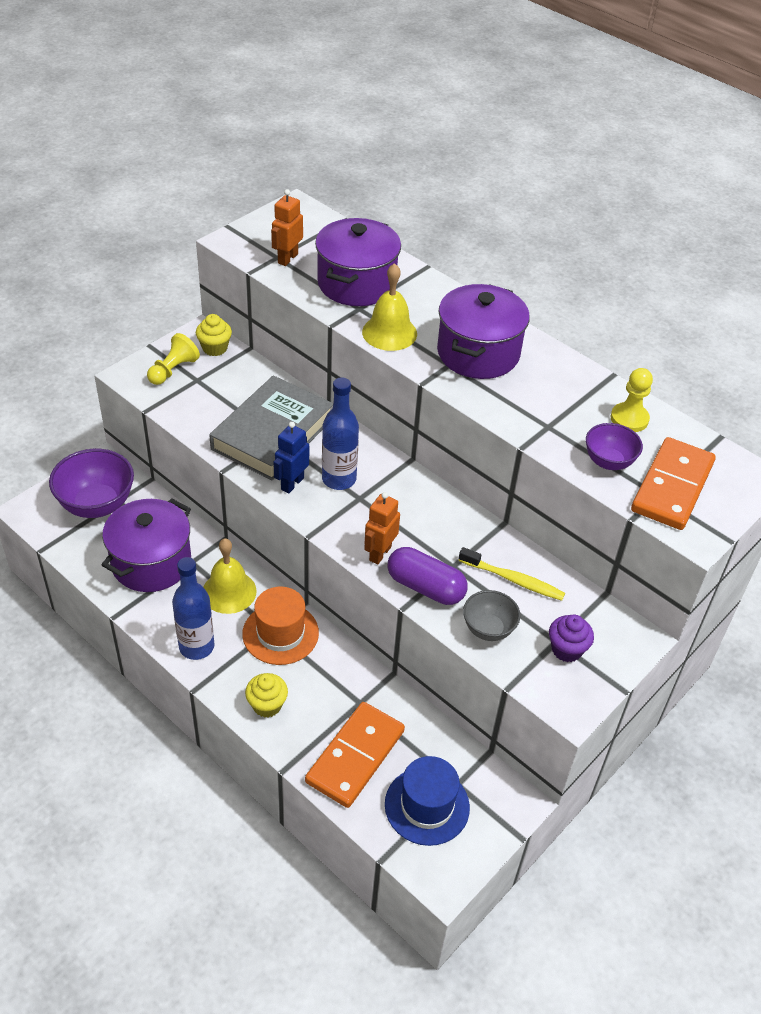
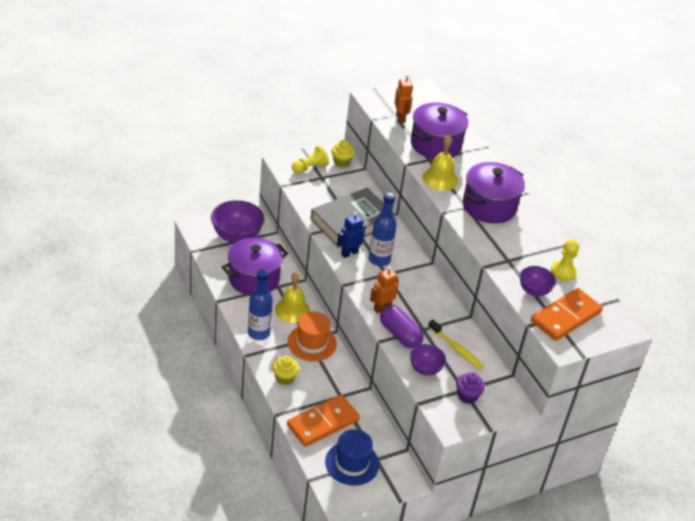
camera: 20 degrees right, 5 degrees down
orange robot [271,189,303,266] -> orange robot turned 120 degrees clockwise [394,75,413,123]
grey bowl [463,590,520,641] -> purple bowl [410,344,446,376]

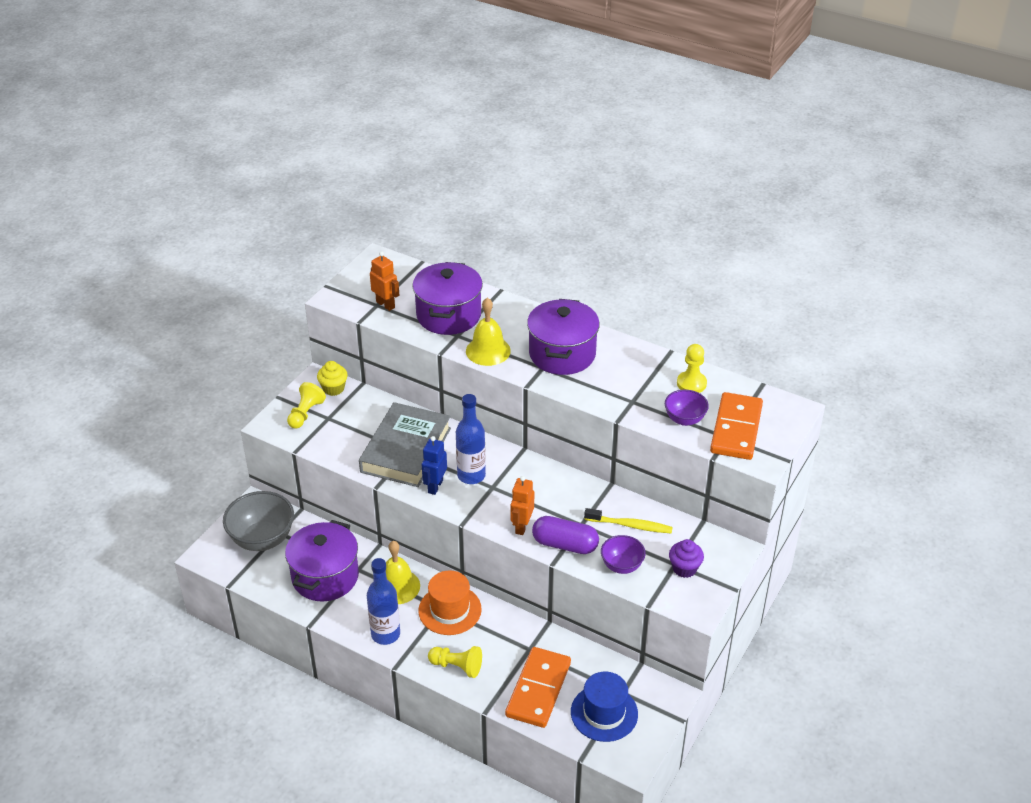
camera: 30 degrees left, 0 degrees up
purple bowl [211,200,264,243] -> grey bowl [223,491,294,551]
yellow cupcake [272,355,299,385] -> yellow pawn [428,646,482,678]

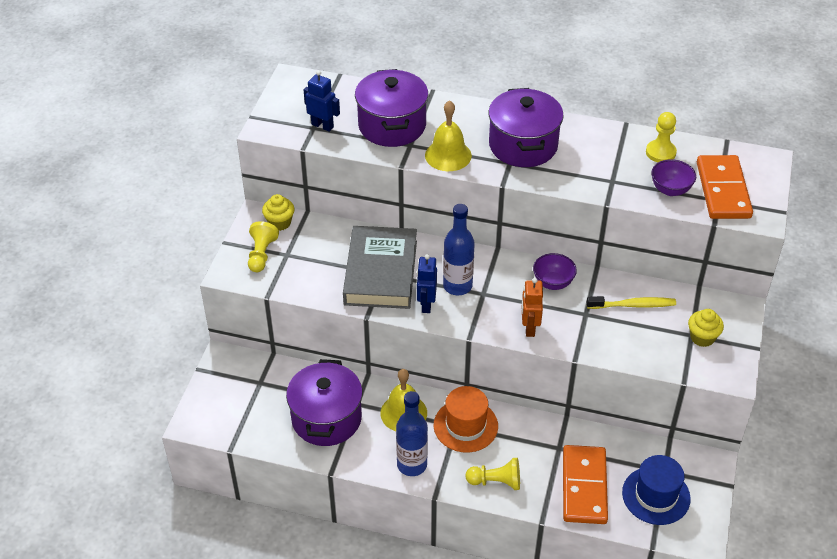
camera: 15 degrees left, 5 degrees up
grey bowl [223,491,294,551] -> none
orange robot [370,251,399,311] -> blue robot [304,70,340,132]
purple capsule [532,516,599,554] -> none
purple bowl [601,535,646,574] -> purple bowl moved to [533,253,577,290]
purple cupcake [669,539,704,578] -> yellow cupcake [688,309,724,347]

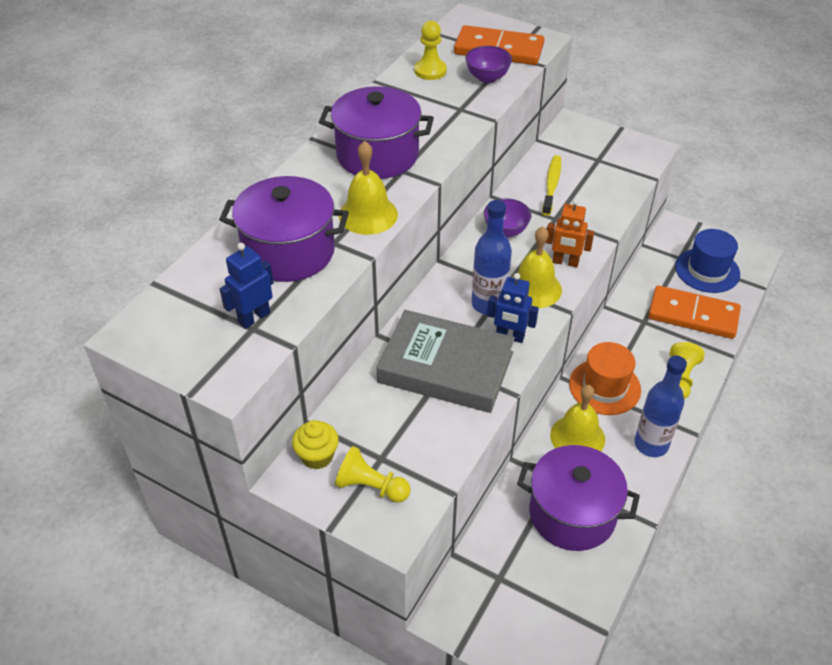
camera: 75 degrees left, 0 degrees up
yellow cupcake [688,309,724,347] -> none
none -> yellow bell [512,226,562,308]

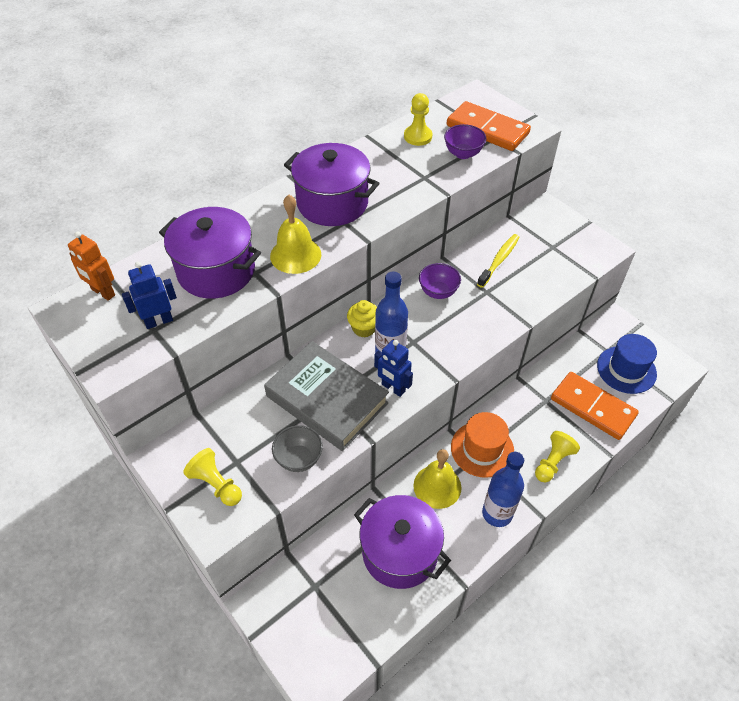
camera: 20 degrees right, 5 degrees up
yellow cupcake [292,420,339,469] -> yellow cupcake moved to [347,300,377,337]
yellow bell [512,226,562,308] -> none
orange robot [546,199,594,267] -> orange robot moved to [68,232,115,301]
none -> grey bowl [272,425,323,472]

